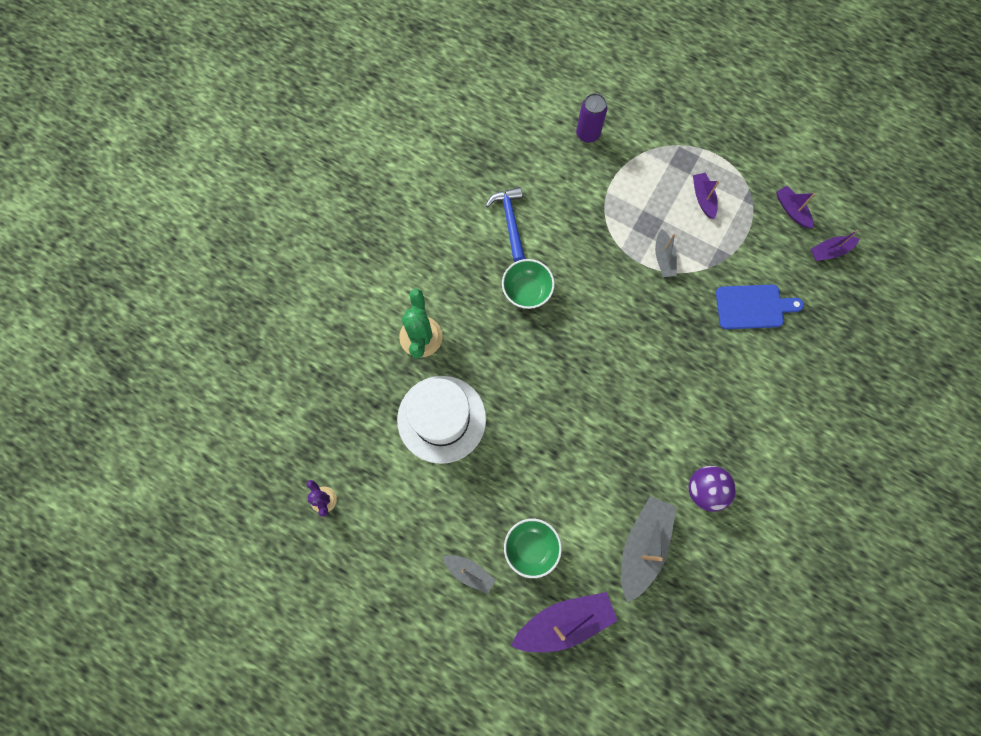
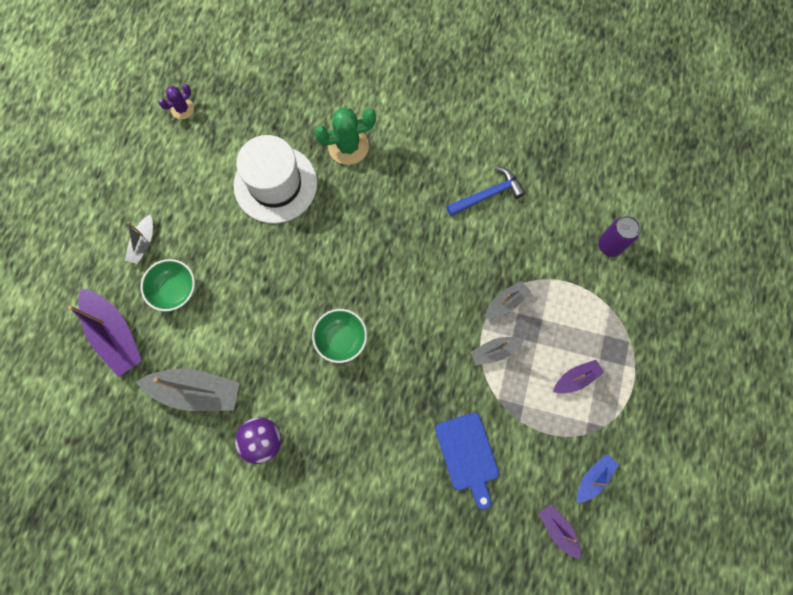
camera: 75 degrees right, 0 degrees up
green bowl [502,259,555,309] -> green bowl moved to [312,309,367,363]
purple boat [776,186,816,228] -> blue boat [577,454,619,503]
none -> grey boat [485,281,531,319]

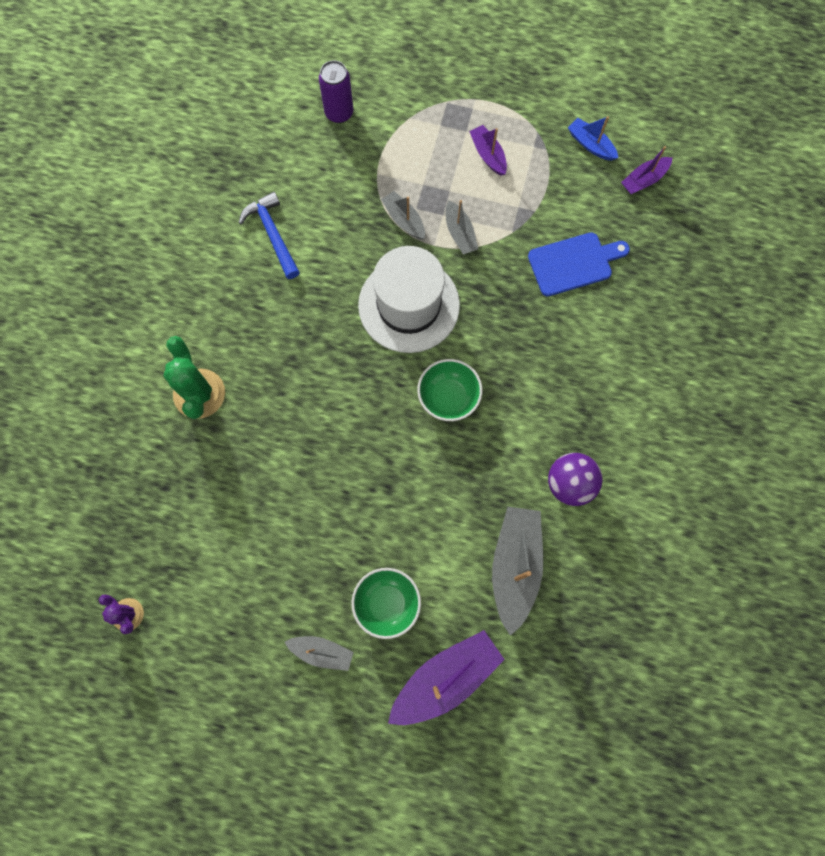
camera: 90 degrees left, 0 degrees up
white hat [233,135,317,223] -> white hat moved to [358,246,460,353]

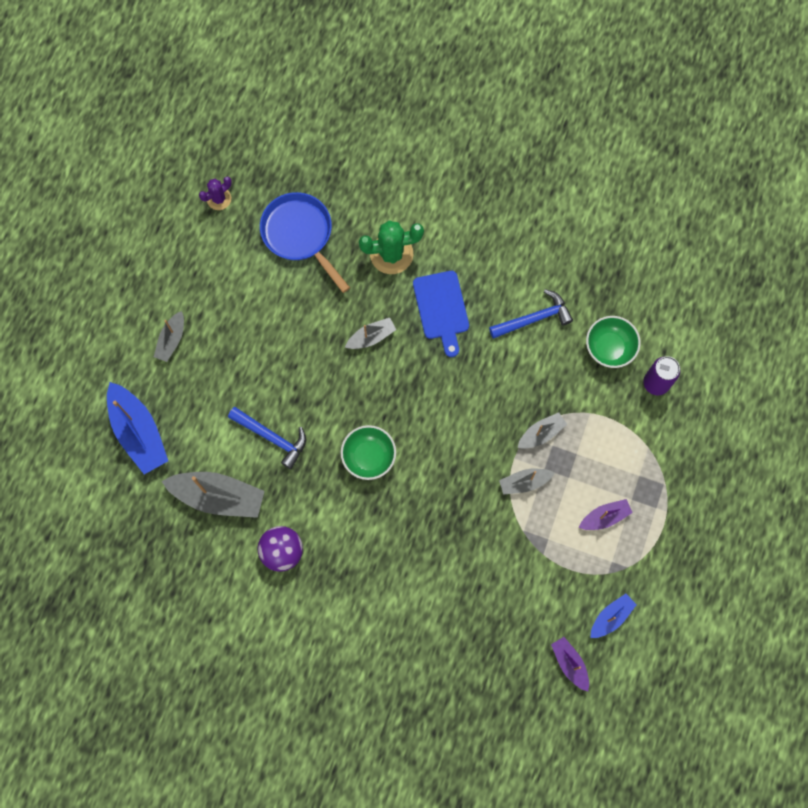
camera: 95 degrees right, 0 degrees up
green bowl [351,568,421,639] -> green bowl moved to [586,316,641,368]
white hat [358,246,460,353] -> none
purple boat [388,630,505,725] -> blue boat [107,382,168,474]
blue cutting board [528,232,630,296] -> blue cutting board moved to [413,271,469,357]
none -> blue hammer [228,407,306,469]
none -> blue pan [260,192,350,293]
none -> grey boat [345,318,396,349]

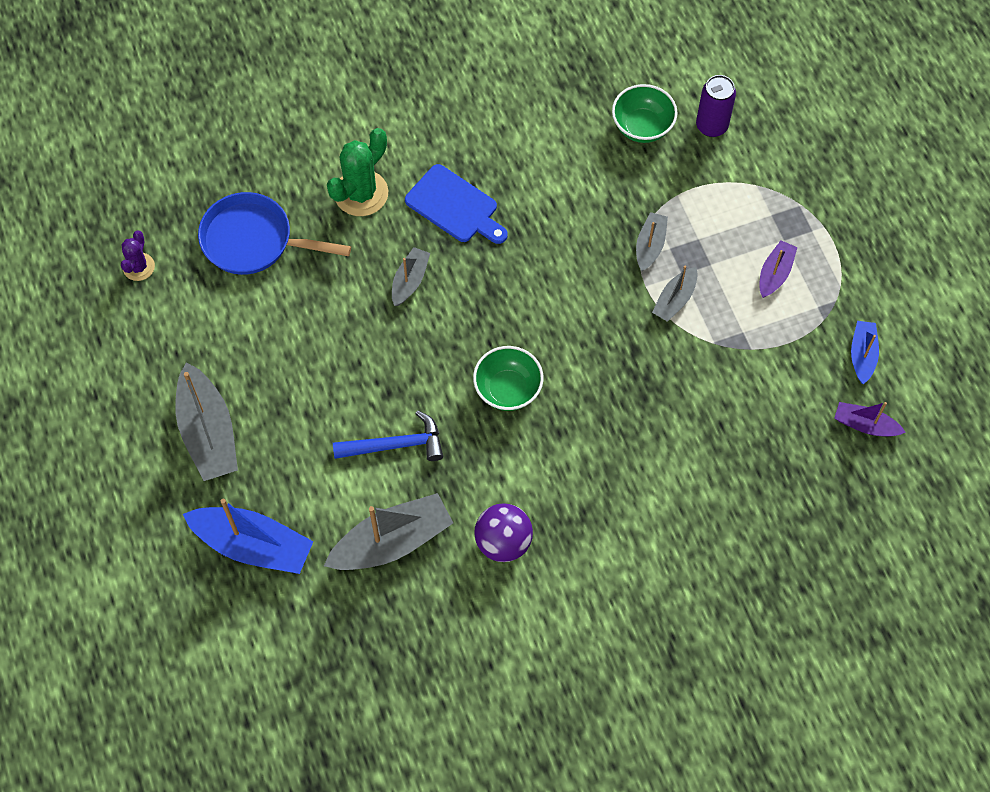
camera: 40 degrees left, 10 degrees down
grey boat [154,311,184,362] -> grey boat [175,362,238,481], size x1.83
blue hammer [489,289,573,339] -> none

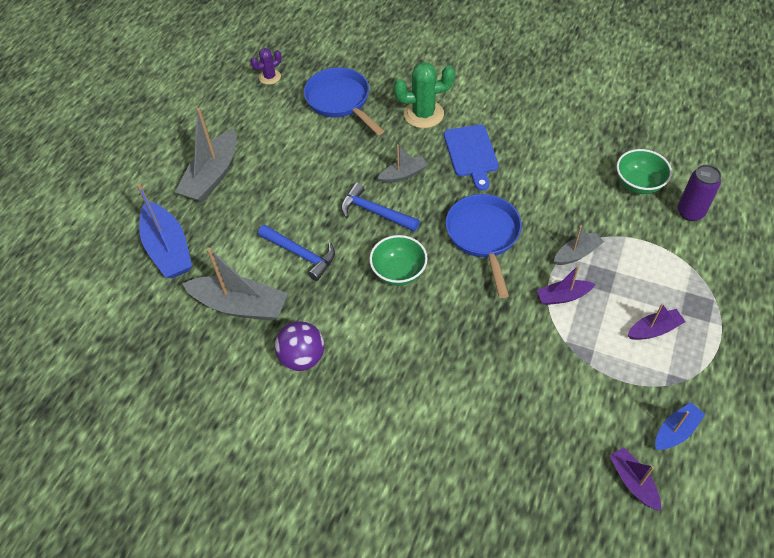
camera: 45 degrees right, 10 degrees down
grey boat [652,265,698,322] -> purple boat [537,266,595,305]
none -> blue hammer [341,182,420,232]
none -> blue pan [446,194,522,298]

